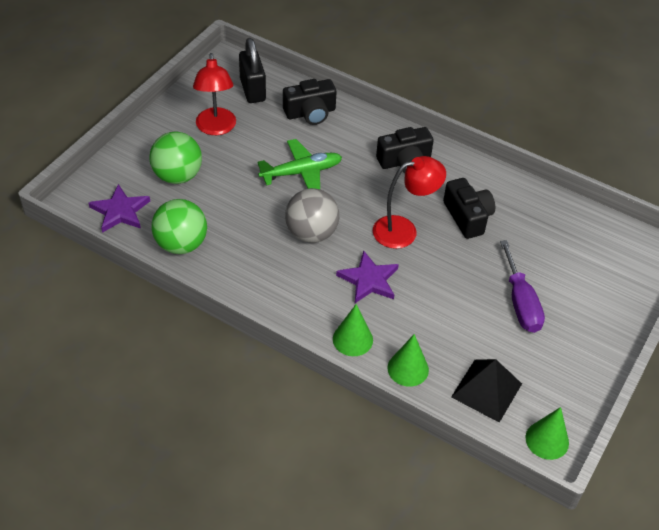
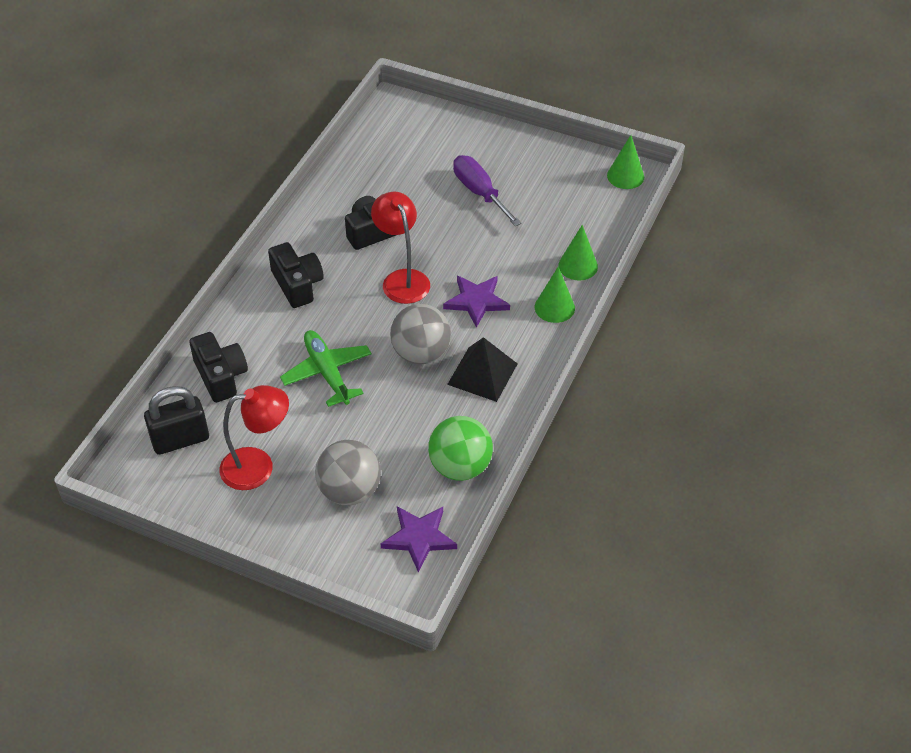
camera: 95 degrees left, 0 degrees up
green ball [149,132,202,184] -> grey ball [315,440,381,505]
black pyramid [451,359,522,423] -> black pyramid moved to [447,337,517,402]
purple screwdriver [500,240,545,333] -> purple screwdriver turned 105 degrees counterclockwise [453,155,522,226]

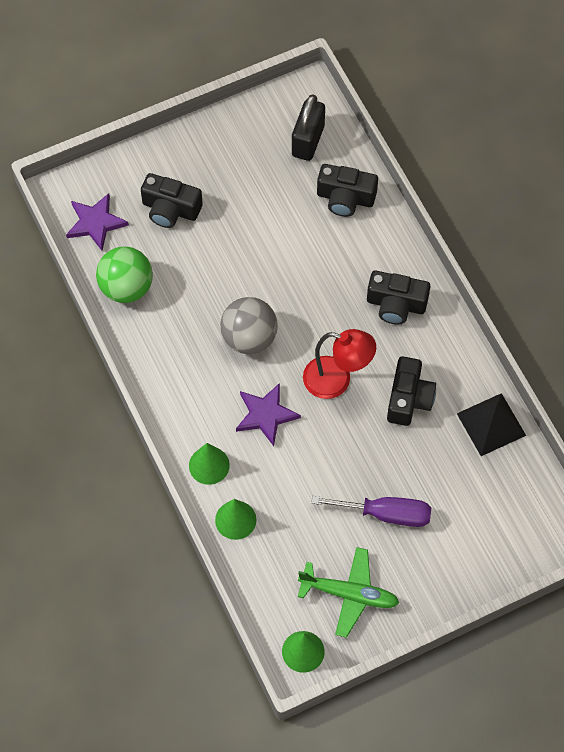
camera: 130 degrees right, 15 degrees up
red lamp [220,385,289,490] -> none
green plane [280,330,371,407] -> green plane moved to [298,547,399,638]
grey ball [315,440,381,505] -> black camera [141,173,203,228]
black pyramid [447,337,517,402] -> black pyramid moved to [457,393,526,456]

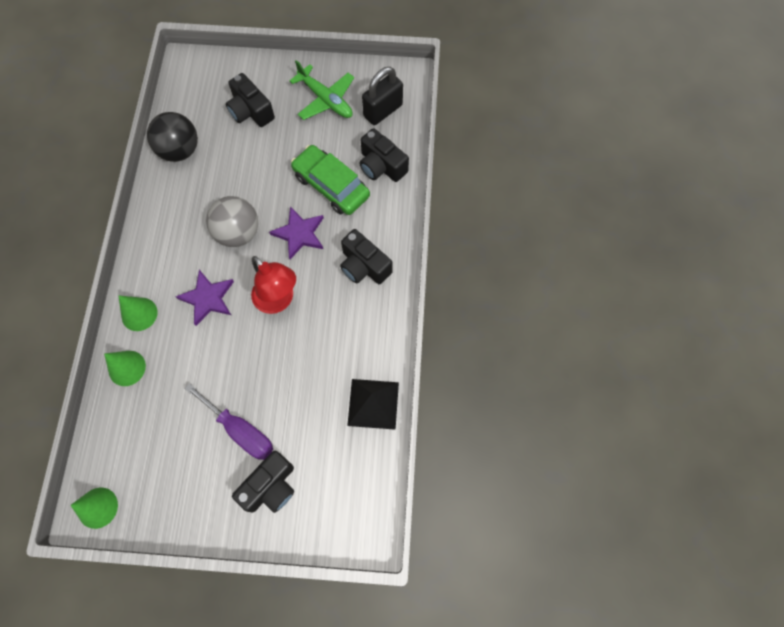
camera: 30 degrees right, 5 degrees up
purple star [66,193,129,251] -> purple star moved to [269,206,324,259]
green ball [96,247,153,303] -> black ball [147,112,198,162]
green plane [298,547,399,638] -> green plane moved to [290,60,354,120]
black camera [387,356,436,426] -> black camera moved to [232,451,294,513]
none -> green car [291,145,370,215]

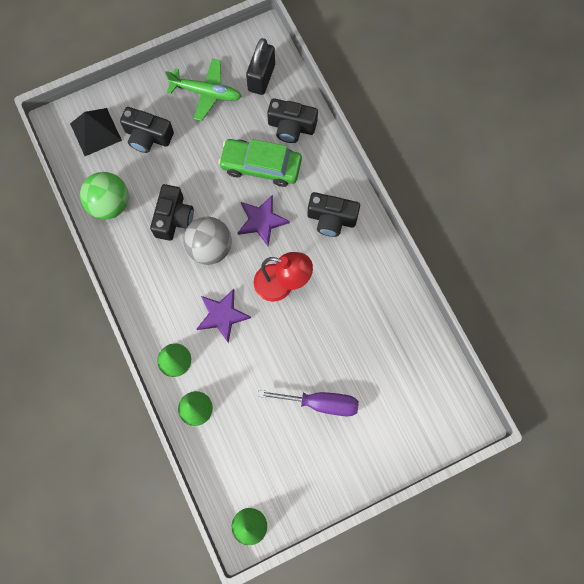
camera: 30 degrees left, 5 degrees up
black ball [147,112,198,162] -> green ball [80,172,129,220]
black camera [232,451,294,513] -> black camera moved to [150,184,194,241]
black pyramid [347,379,399,430] -> black pyramid moved to [70,108,122,156]

